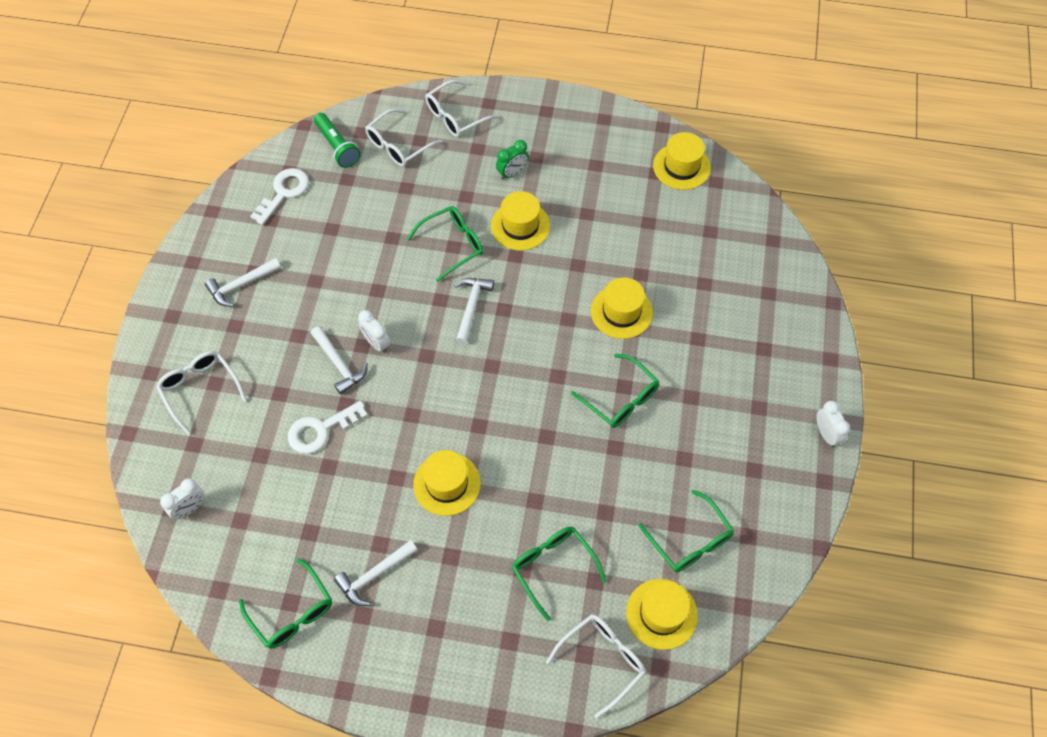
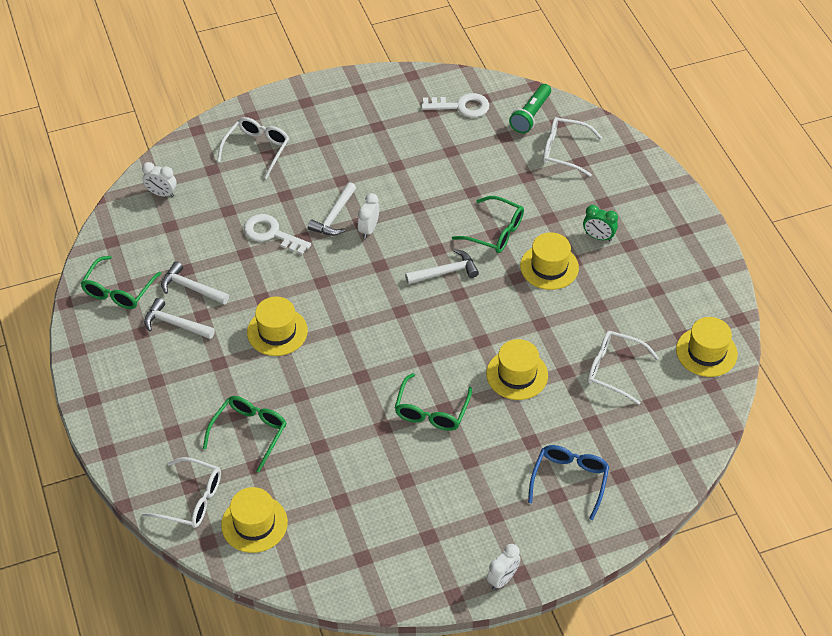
camera: 60 degrees right, 10 degrees down
white hammer [205,258,281,307] -> white hammer moved to [161,261,229,305]
white glasses [425,80,499,137] -> white glasses moved to [587,331,659,405]
green glasses [638,490,734,572] -> none
none -> blue glasses [528,445,609,520]

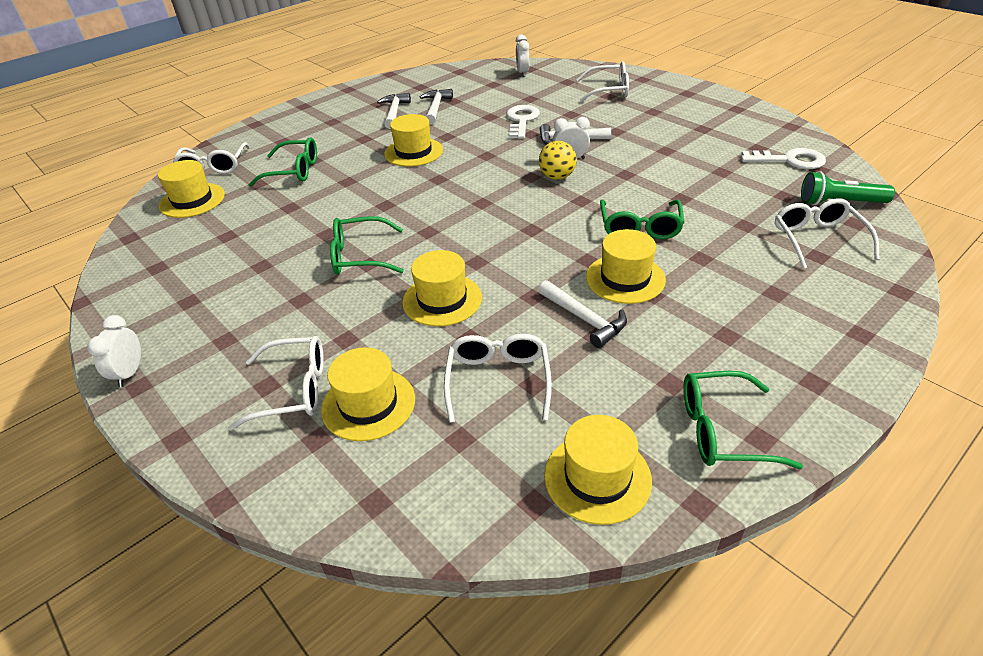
camera: 70 degrees right, 10 degrees down
green glasses [80,256,161,309] -> green glasses moved to [683,371,803,469]
white hammer [405,249,479,284] -> white hammer moved to [538,280,627,348]
white key [421,93,489,118] -> white key turned 60 degrees counterclockwise [741,148,826,169]
white clock [487,544,521,590] -> white clock turned 75 degrees clockwise [87,315,141,387]
blue glasses [528,445,609,520] -> white glasses [228,336,324,430]
green clock [583,205,618,241] -> none
none -> yellow hat [321,347,415,441]
none -> yellow ball [539,141,577,180]

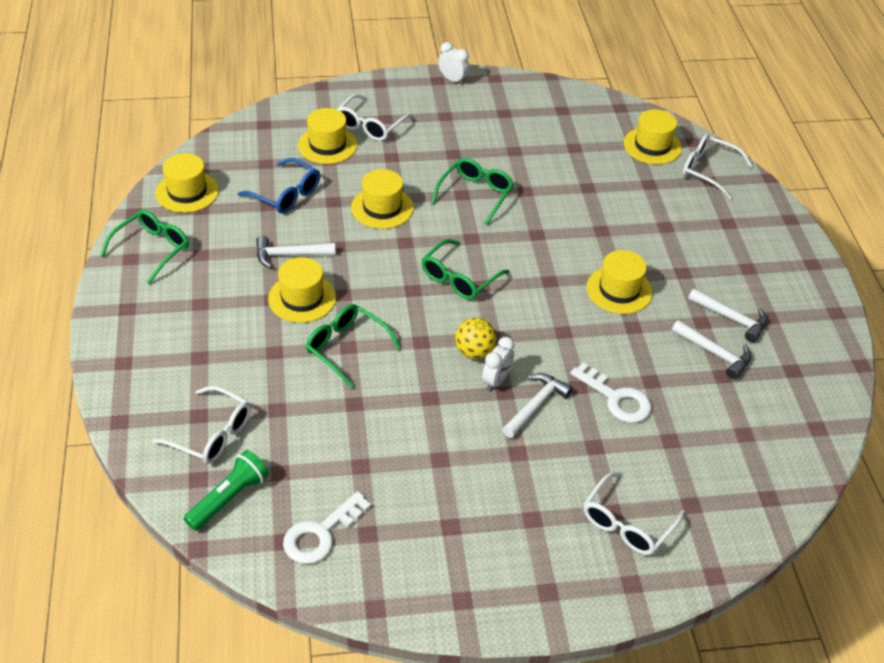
camera: 120 degrees right, 5 degrees up
green glasses [249,137,317,187] -> green glasses moved to [421,239,509,300]
white glasses [444,334,552,423] -> blue glasses [238,158,320,214]
white clock [516,34,529,77] -> none

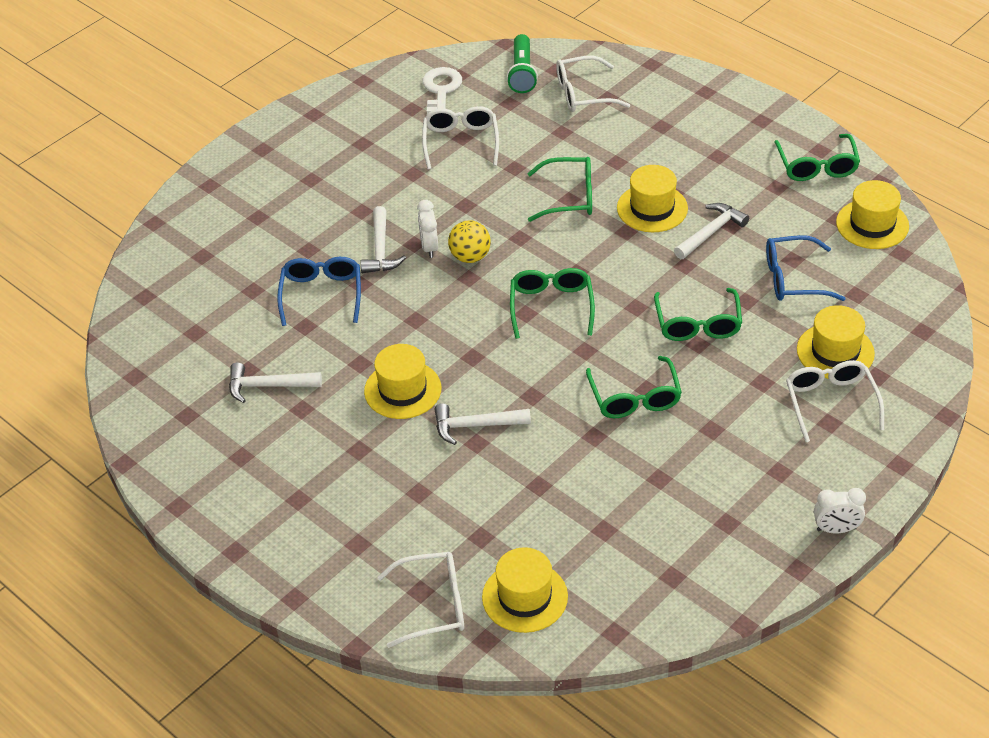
camera: 145 degrees right, 0 degrees up
yellow hat [351,169,414,229] -> green glasses [654,288,742,341]
white key [570,362,652,423] -> blue glasses [277,257,361,326]
white glasses [583,472,685,555] -> white glasses moved to [422,106,499,170]
white hammer [688,288,767,342] -> white hammer moved to [434,403,531,445]

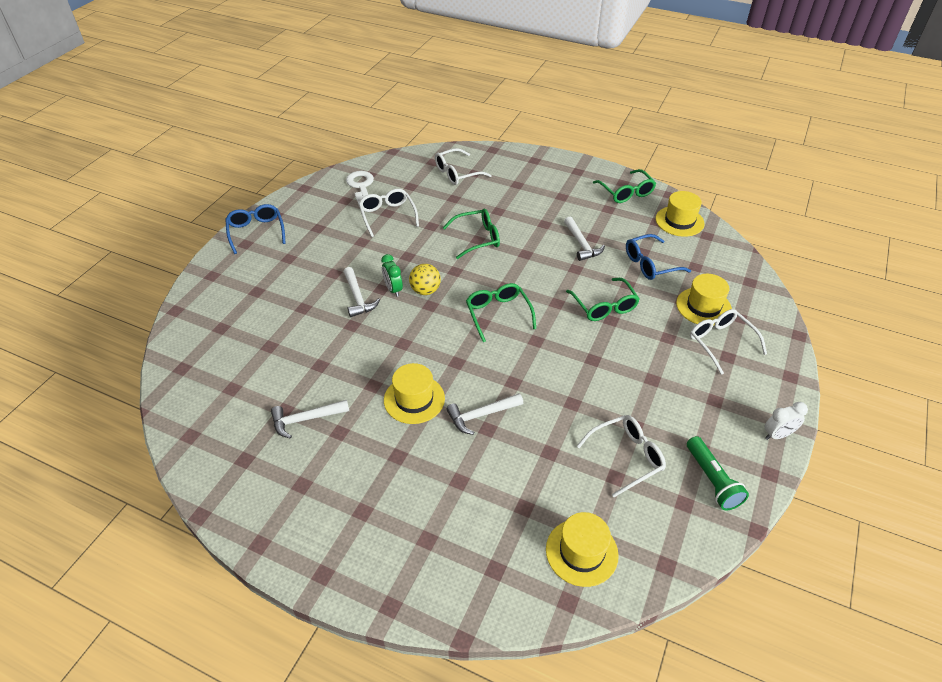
camera: 20 degrees left, 0 degrees up
blue glasses [277,257,361,326] -> blue glasses moved to [225,204,286,254]
white glasses [377,552,464,648] -> white glasses moved to [577,415,666,497]
white clock [417,200,438,258] -> green clock [381,254,403,297]
green flashlight [507,34,538,93] -> green flashlight moved to [687,436,749,510]
green glasses [586,356,682,418] -> none
yellow hat [617,165,688,232] -> none
white hammer [674,203,749,259] -> white hammer turned 135 degrees clockwise [564,217,605,261]

